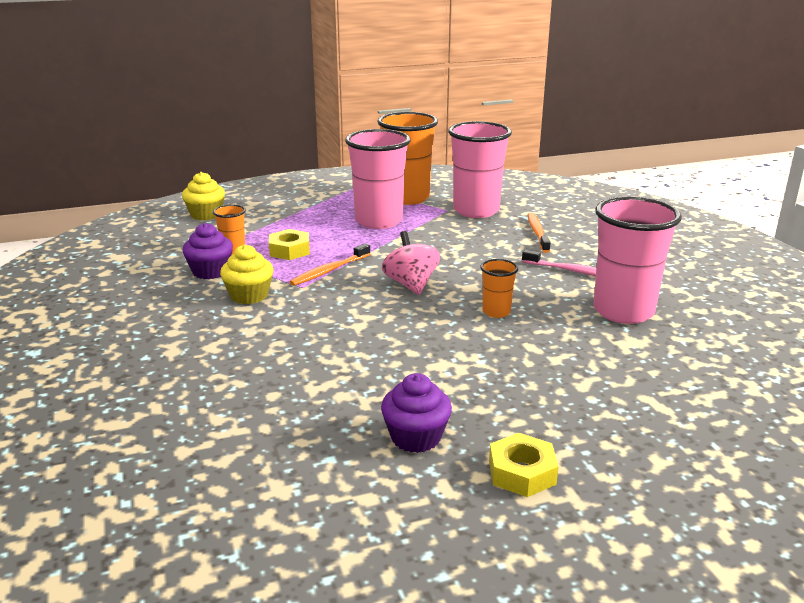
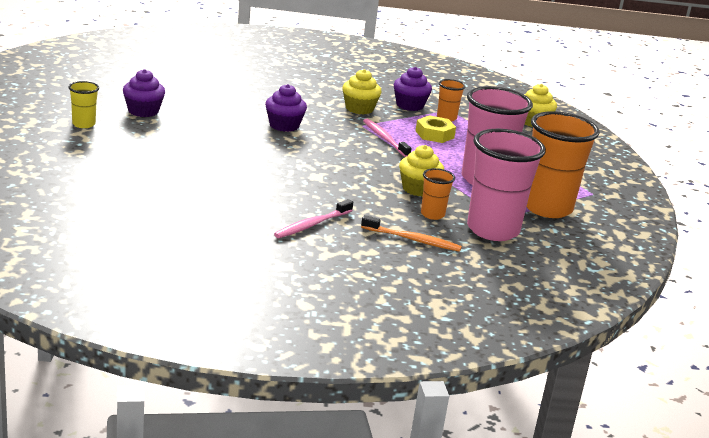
camera: 105 degrees right, 0 degrees up
orange toothbrush [290,243,370,286] -> pink toothbrush [363,119,412,157]
pink spinning top [382,231,440,295] -> none
orange cup [480,259,518,318] -> orange cup moved to [421,168,455,220]
yellow nut [489,433,559,497] -> yellow cup [68,81,99,128]
pink cup [593,196,682,324] -> none
none -> purple cupcake [265,84,307,132]
none -> yellow cupcake [399,145,444,197]

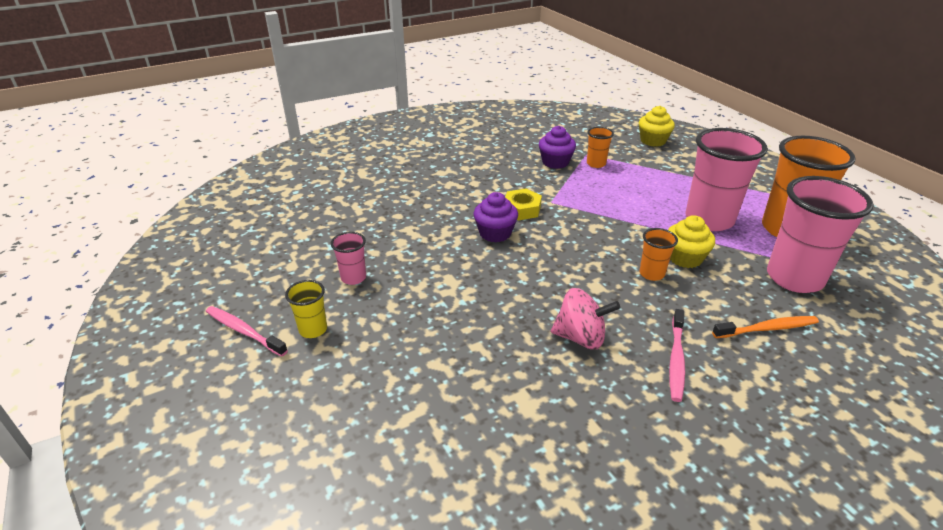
camera: 25 degrees left, 10 degrees up
purple cupcake [123,69,165,117] -> pink cup [331,232,366,285]
yellow cupcake [342,69,382,115] -> none
pink toothbrush [363,119,412,157] -> pink toothbrush moved to [206,306,288,357]
yellow nut [415,115,456,143] -> yellow nut moved to [505,189,542,220]
orange cup [421,168,455,220] -> orange cup moved to [639,228,678,281]
none -> pink spinning top [551,288,620,350]

